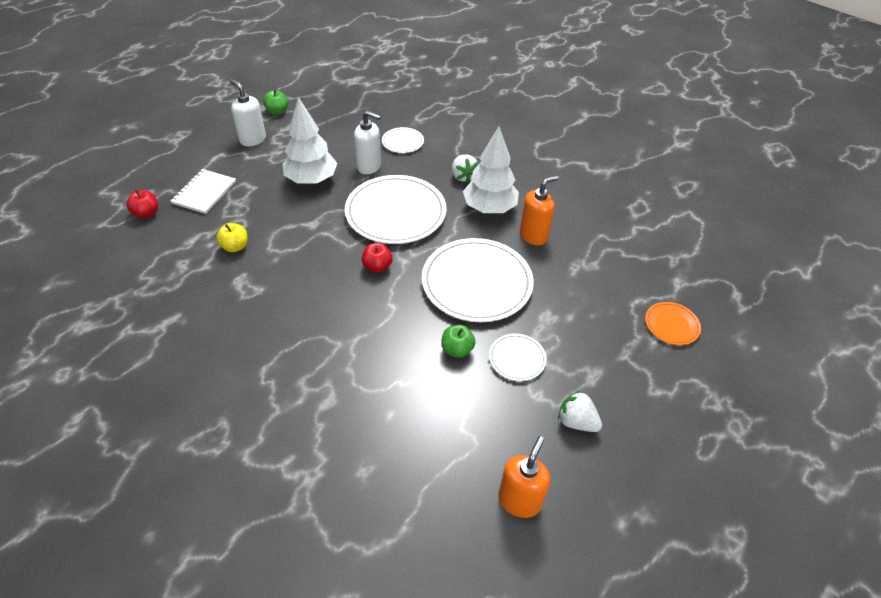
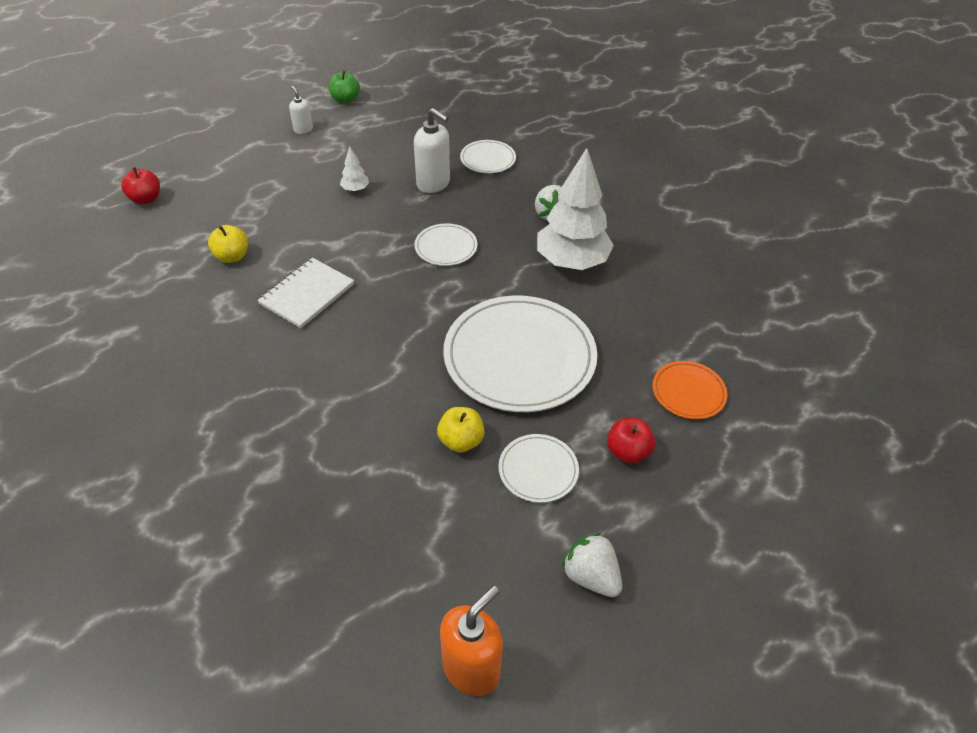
camera: 15 degrees right, 0 degrees up
white notebook [171,169,236,214] -> white notebook moved to [257,258,354,328]
white soap dispenser [230,79,266,146] -> white soap dispenser [289,86,313,134], size x0.55
white tree [283,97,338,184] -> white tree [340,146,369,192], size x0.42
white plate [345,175,447,244] -> white plate [414,223,478,266], size x0.47
red apple [362,243,393,273] -> red apple moved to [607,418,656,464]
green apple [441,325,476,358] -> yellow apple [437,407,485,453]
orange soap dispenser [520,175,559,245] -> none
orange plate [645,302,701,345] -> orange plate moved to [652,361,727,419]

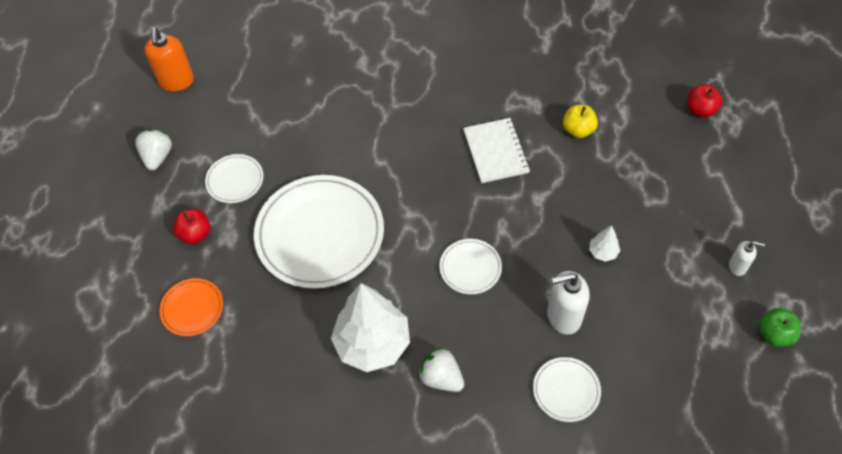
camera: 135 degrees right, 10 degrees up
yellow apple [437,407,485,453] -> none
white strawberry [562,533,622,597] -> white strawberry turned 90 degrees counterclockwise [135,129,172,170]

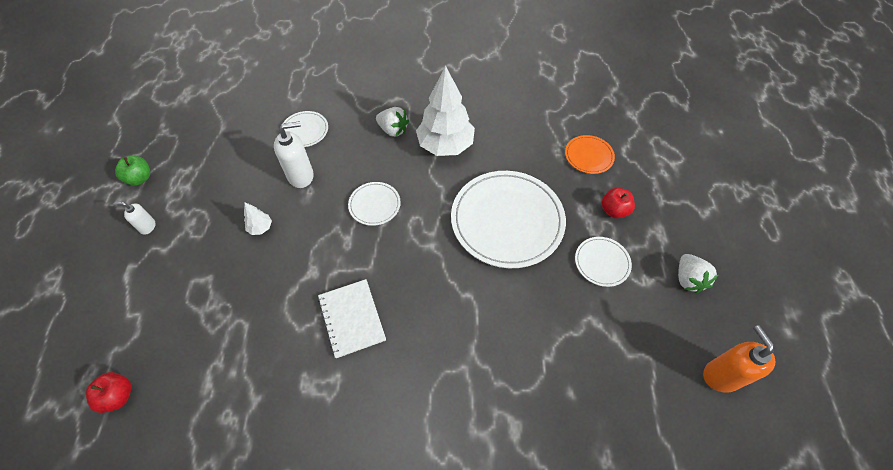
camera: 170 degrees right, 0 degrees up
yellow apple [563,105,598,138] -> none

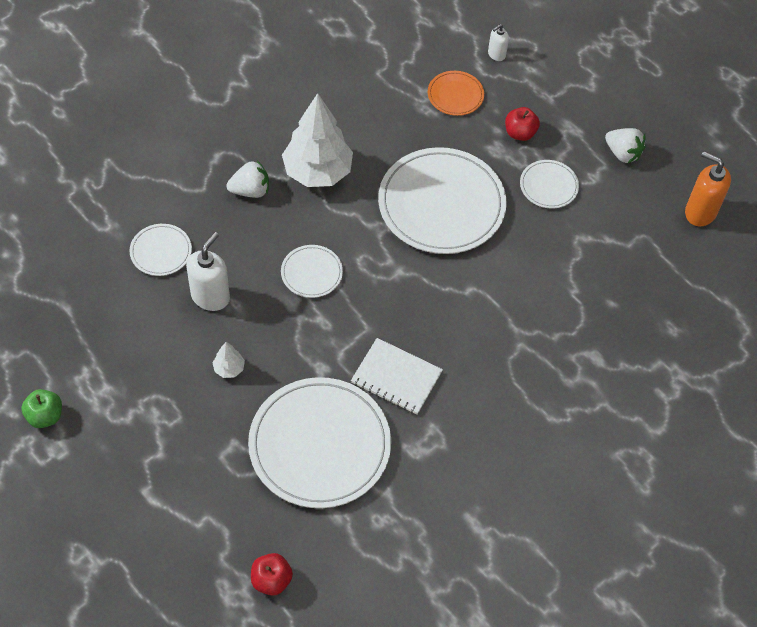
camera: 45 degrees left, 0 degrees up
white soap dispenser [114,202,156,235] -> white soap dispenser moved to [488,24,509,61]
none -> white plate [248,377,391,508]

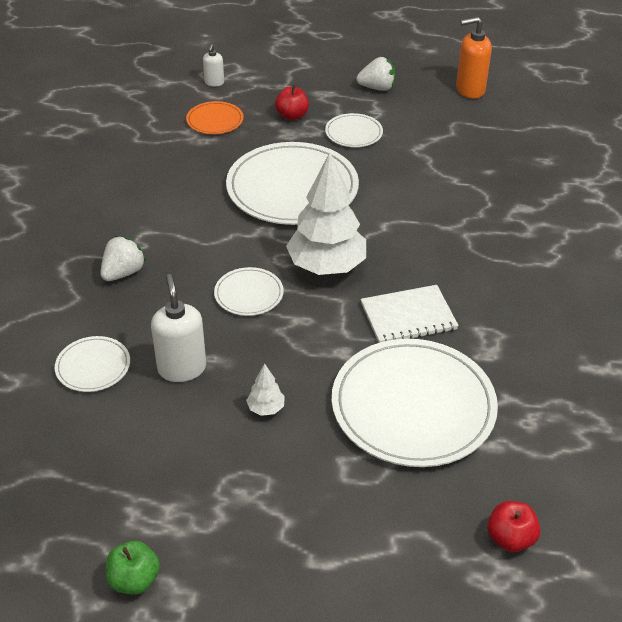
camera: 40 degrees left, 15 degrees down
white tree [282,93,353,187] -> white tree moved to [286,152,366,275]

